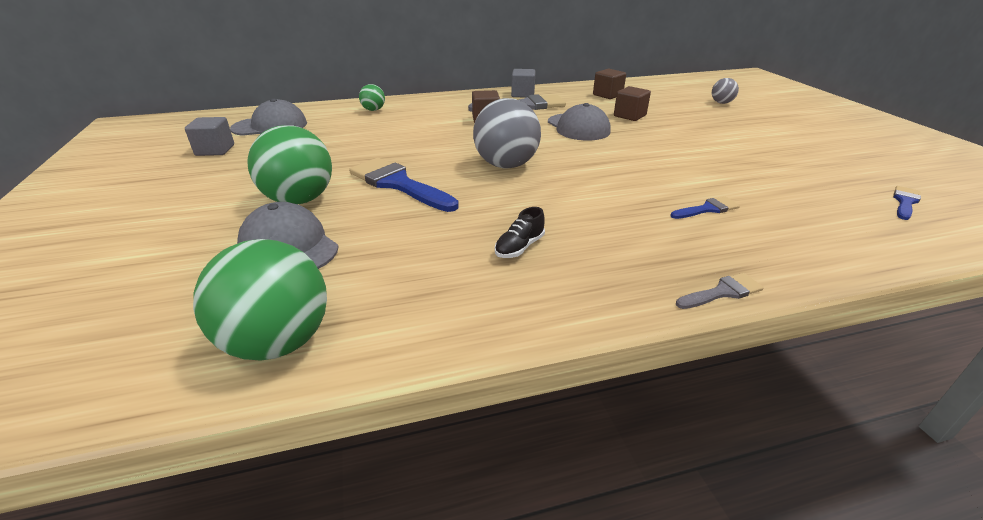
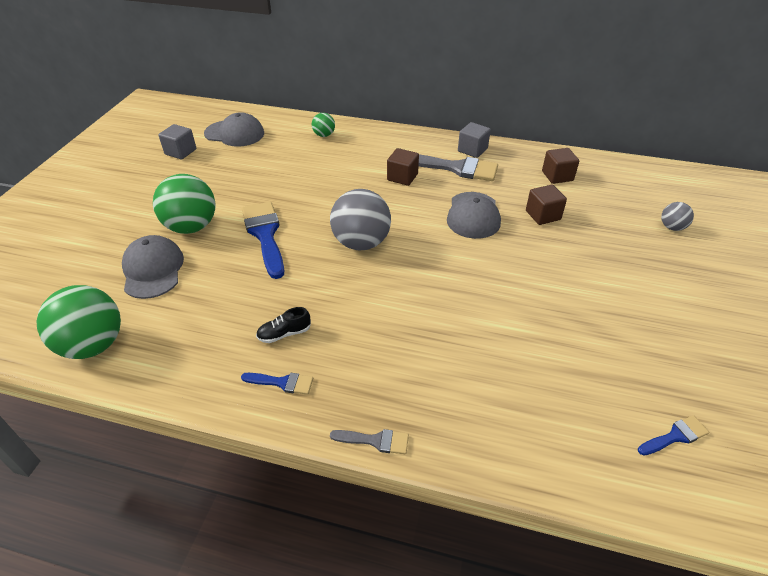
camera: 30 degrees right, 10 degrees up
blue brush [671,197,740,219] -> blue brush moved to [241,373,313,395]

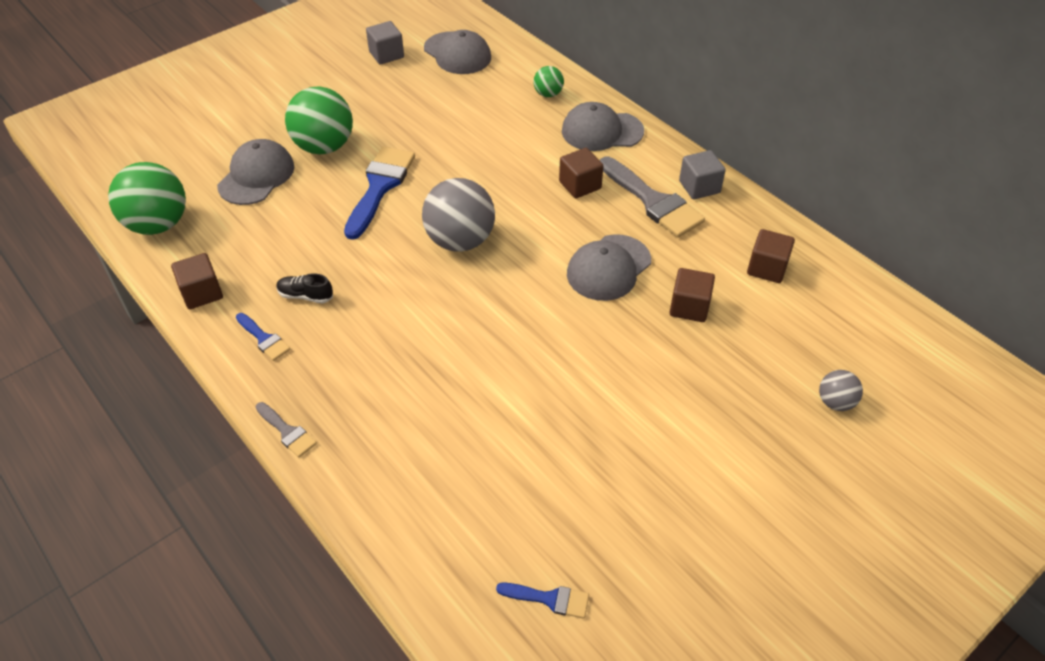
camera: 35 degrees right, 5 degrees up
none -> brown cube [171,253,223,309]
none -> grey cap [562,102,644,151]

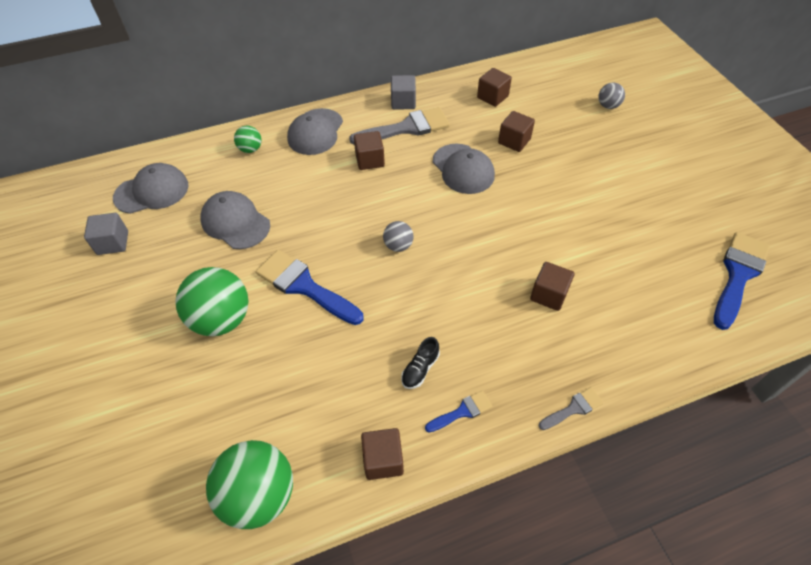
camera: 70 degrees left, 5 degrees up
grey cap [217,139,294,205] -> grey cap moved to [200,191,270,249]
grey ball [422,178,495,252] -> grey ball [383,221,414,252], size x0.49
blue brush [496,583,589,619] -> blue brush [714,232,770,330], size x2.01
none -> brown cube [530,262,574,311]

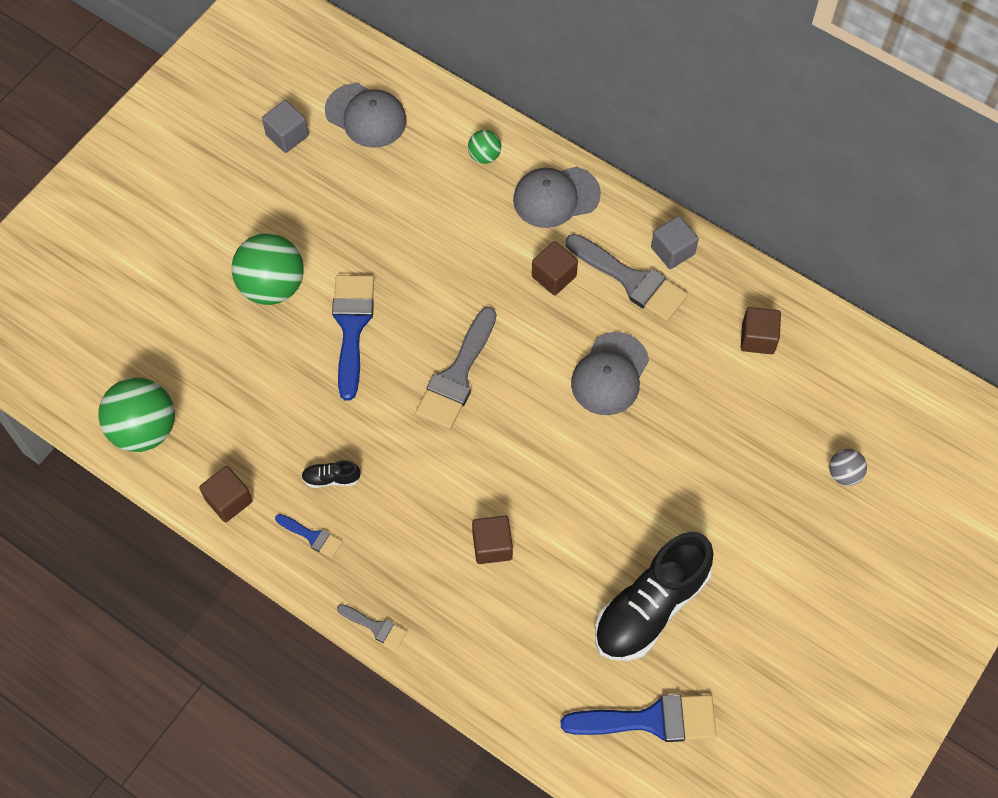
camera: 55 degrees right, 10 degrees up
grey cap [200,191,270,249] -> none
grey ball [383,221,414,252] -> grey brush [415,307,496,429]
brown cube [498,111,535,152] -> none
none -> black shoe [595,532,713,661]

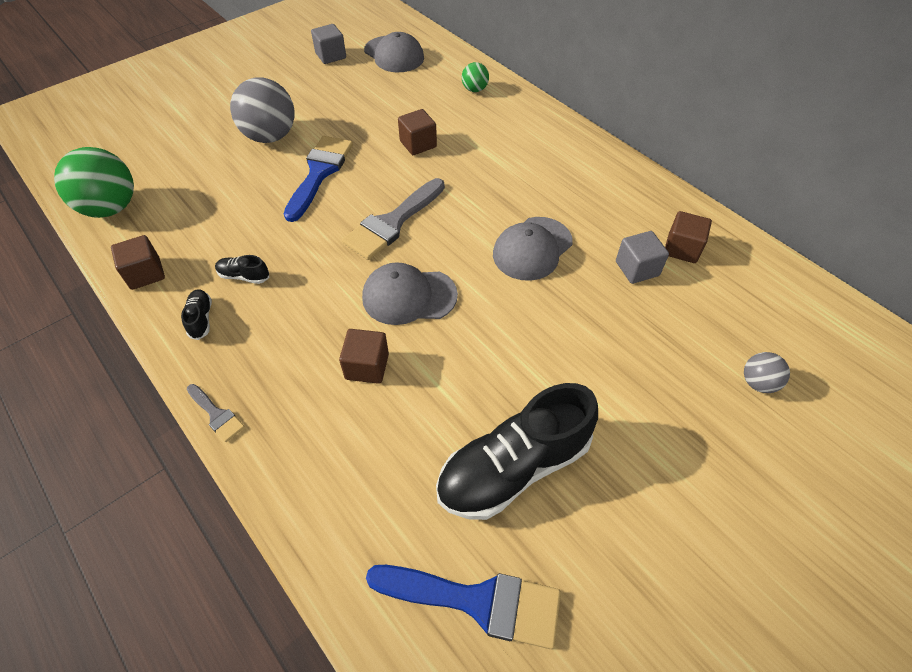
camera: 15 degrees right, 10 degrees down
green ball [232,233,304,305] -> grey ball [230,77,295,143]
blue brush [275,514,342,558] -> black shoe [181,289,212,340]
grey cap [513,167,601,228] -> grey cap moved to [362,262,458,325]
brown cube [532,241,578,295] -> brown cube moved to [398,109,437,155]
grey brush [566,234,688,322] -> none
grey cube [651,216,699,269] -> grey cube moved to [616,231,669,284]

